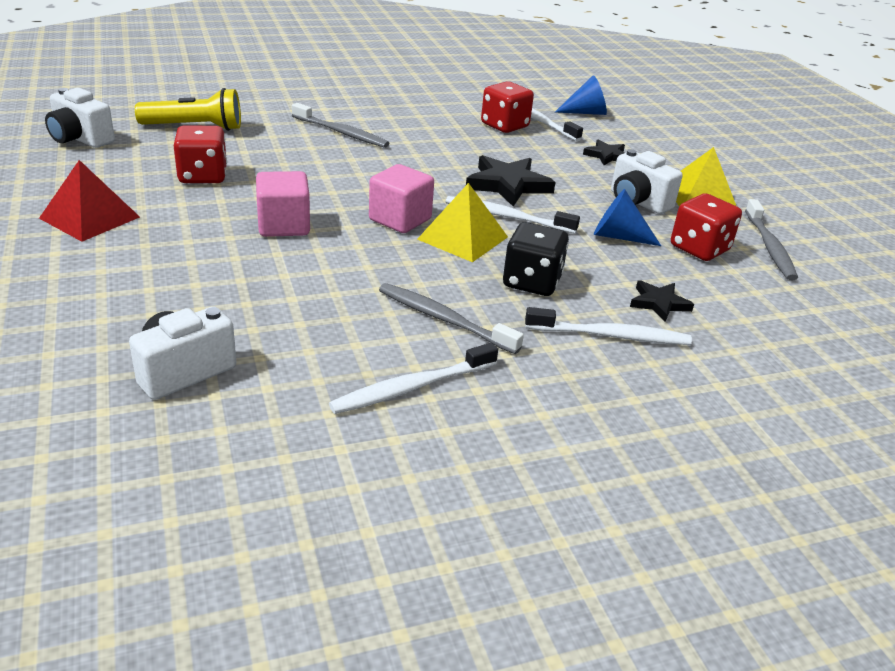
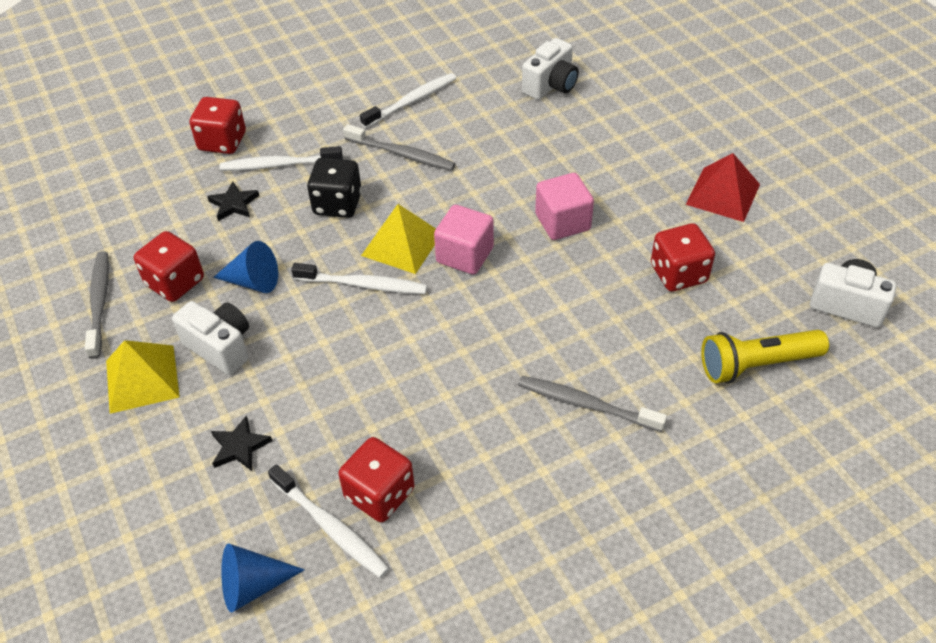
camera: 175 degrees right, 15 degrees up
black star [466,155,555,207] -> none
none -> red dice [189,97,246,154]

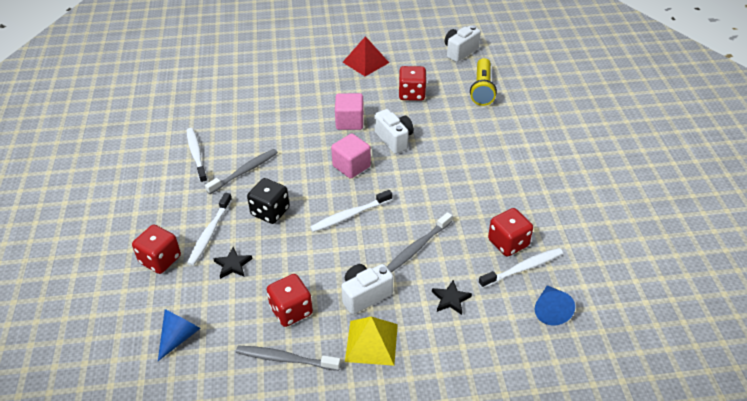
camera: 70 degrees left, 5 degrees down
blue cone [213,241,278,293] -> blue cone moved to [158,309,201,361]
white toothbrush [291,263,427,294] -> white toothbrush turned 150 degrees counterclockwise [310,190,392,232]
yellow pyramid [361,204,436,274] -> none
grey toothbrush [518,376,667,432] -> grey toothbrush moved to [387,212,452,272]
white camera [522,38,579,100] -> white camera moved to [374,109,414,154]

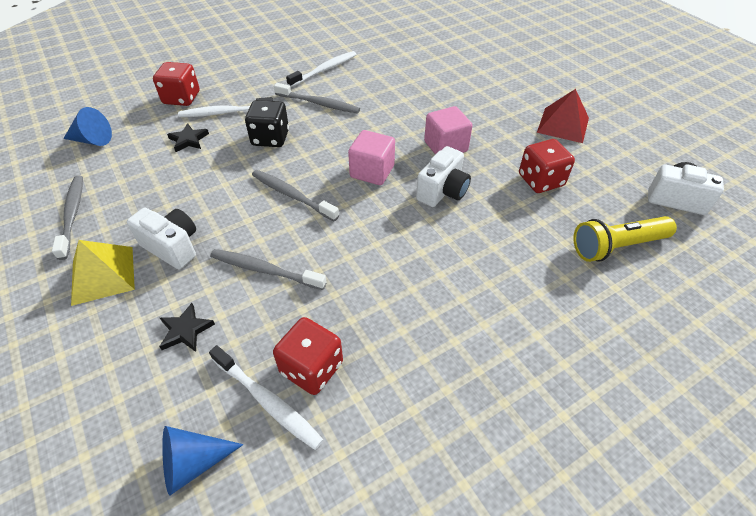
camera: 65 degrees right, 5 degrees up
red dice [267,274,313,327] -> none
white toothbrush [310,190,392,232] -> grey toothbrush [252,170,339,221]

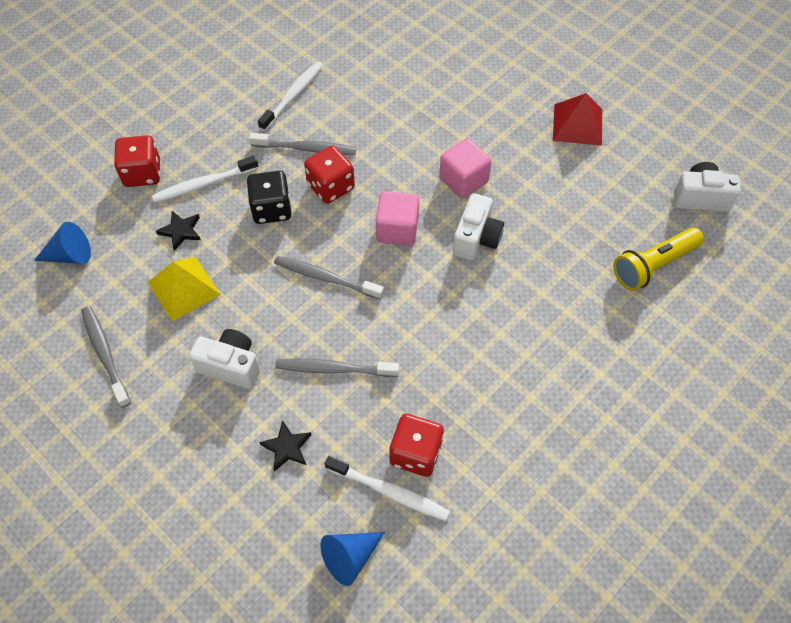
camera: 15 degrees left, 10 degrees up
yellow pyramid [71,240,135,306] -> yellow pyramid moved to [148,257,221,321]
red dice [519,139,575,193] -> red dice moved to [304,146,355,204]

